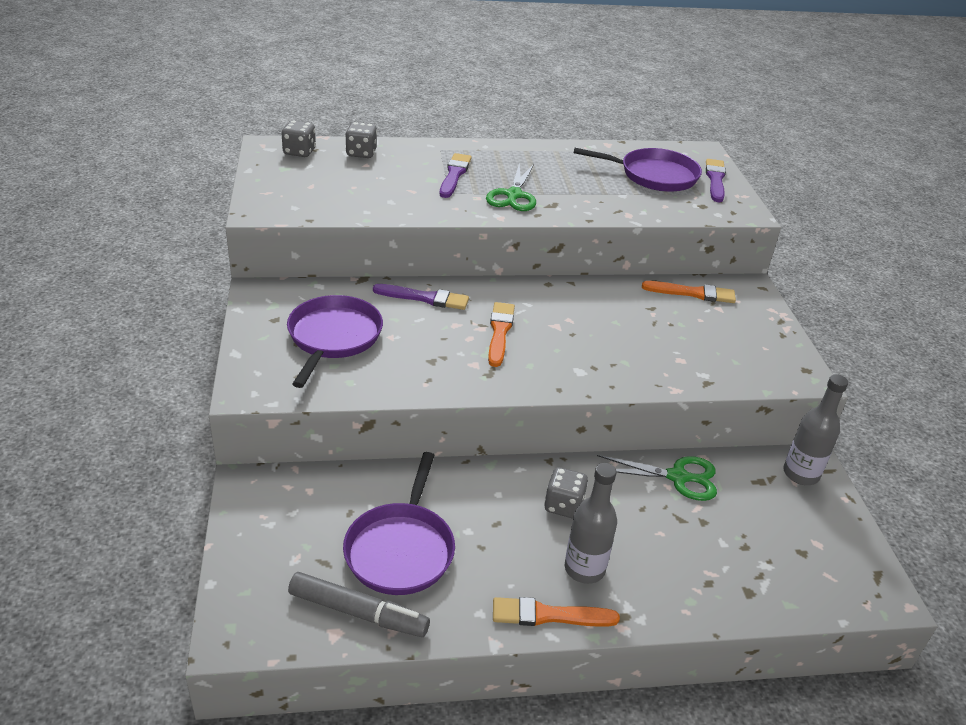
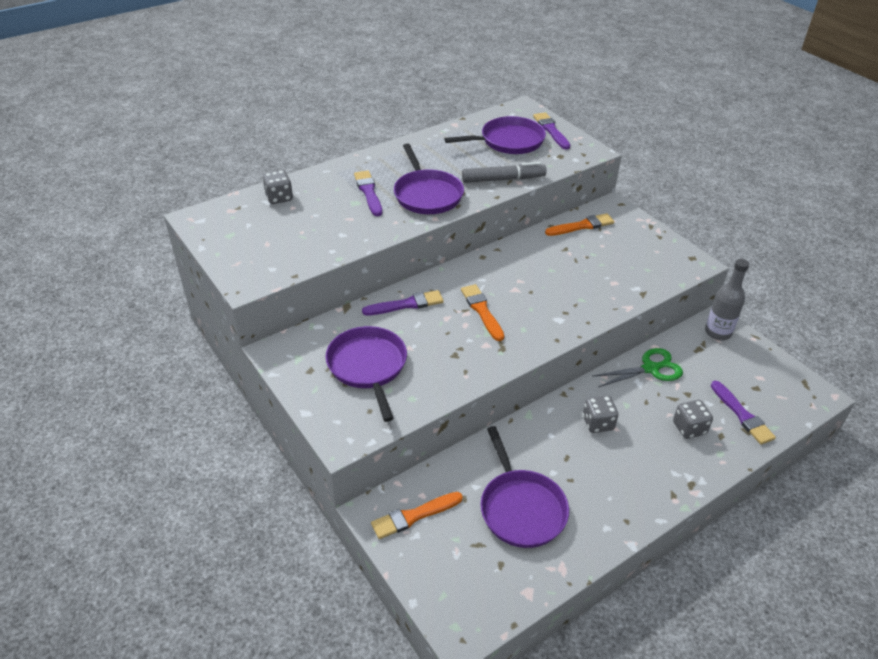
camera: 25 degrees left, 5 degrees up
grey dice [282,120,316,157] -> grey dice moved to [673,400,713,439]
grey marker [288,572,430,637] -> grey marker moved to [462,162,547,183]
green scissors [486,163,536,211] -> purple pan [394,144,464,214]
orange brush [493,597,620,626] -> orange brush moved to [371,492,463,539]
grey bottle [565,463,617,584] -> none
none -> purple brush [711,381,776,445]

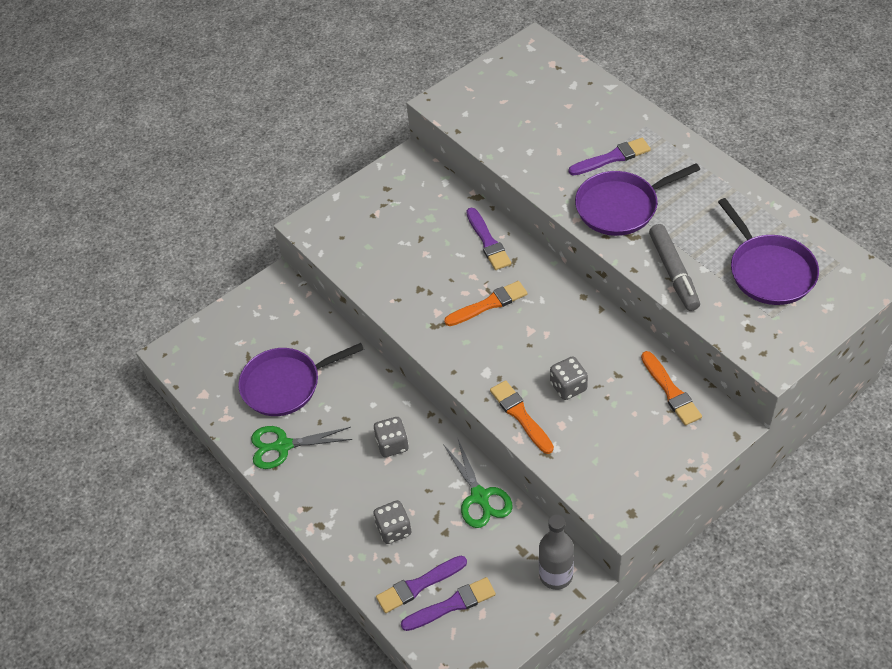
camera: 90 degrees right, 10 degrees up
grey dice [262,170,293,204] -> grey dice moved to [550,356,588,400]
purple pan [325,326,407,422] -> none
orange brush [371,492,463,539] -> orange brush moved to [490,380,554,454]
purple brush [533,112,570,149] -> purple brush moved to [401,577,496,631]
none -> green scissors [251,426,352,469]

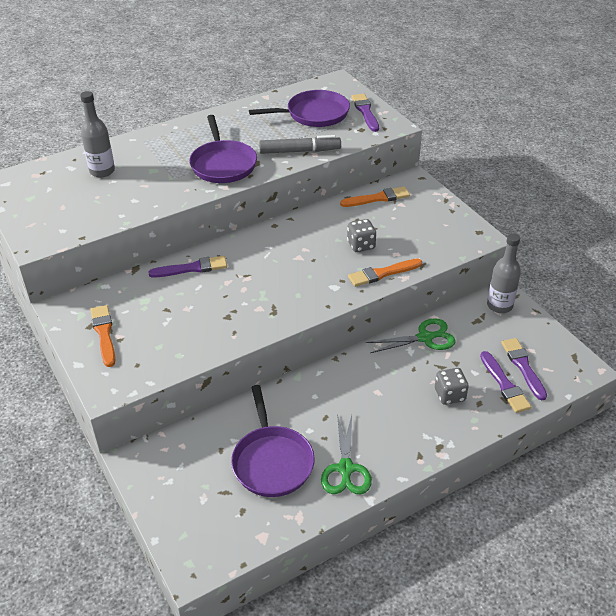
camera: 85 degrees left, 10 degrees down
grey dice [374,417,409,457] -> none
orange brush [444,281,528,326] -> orange brush moved to [91,305,115,367]
purple brush [569,138,651,176] -> purple brush moved to [351,94,379,132]
none -> grey bottle [80,91,115,177]

